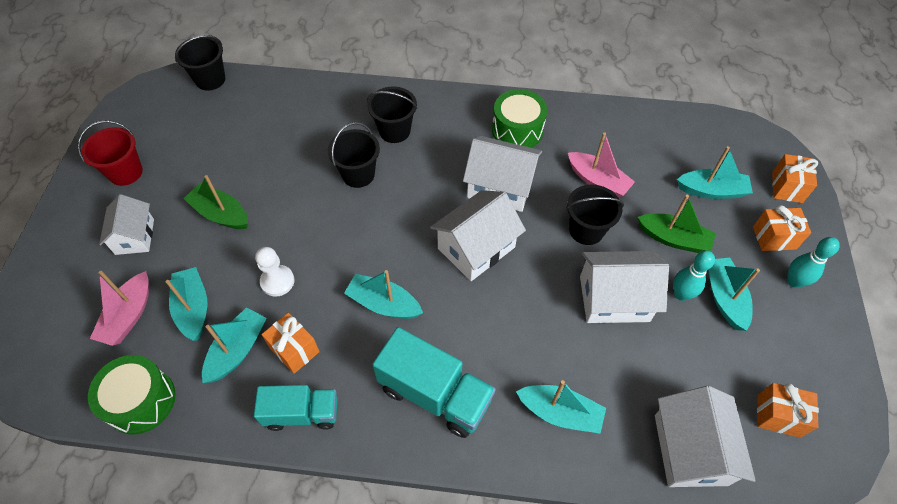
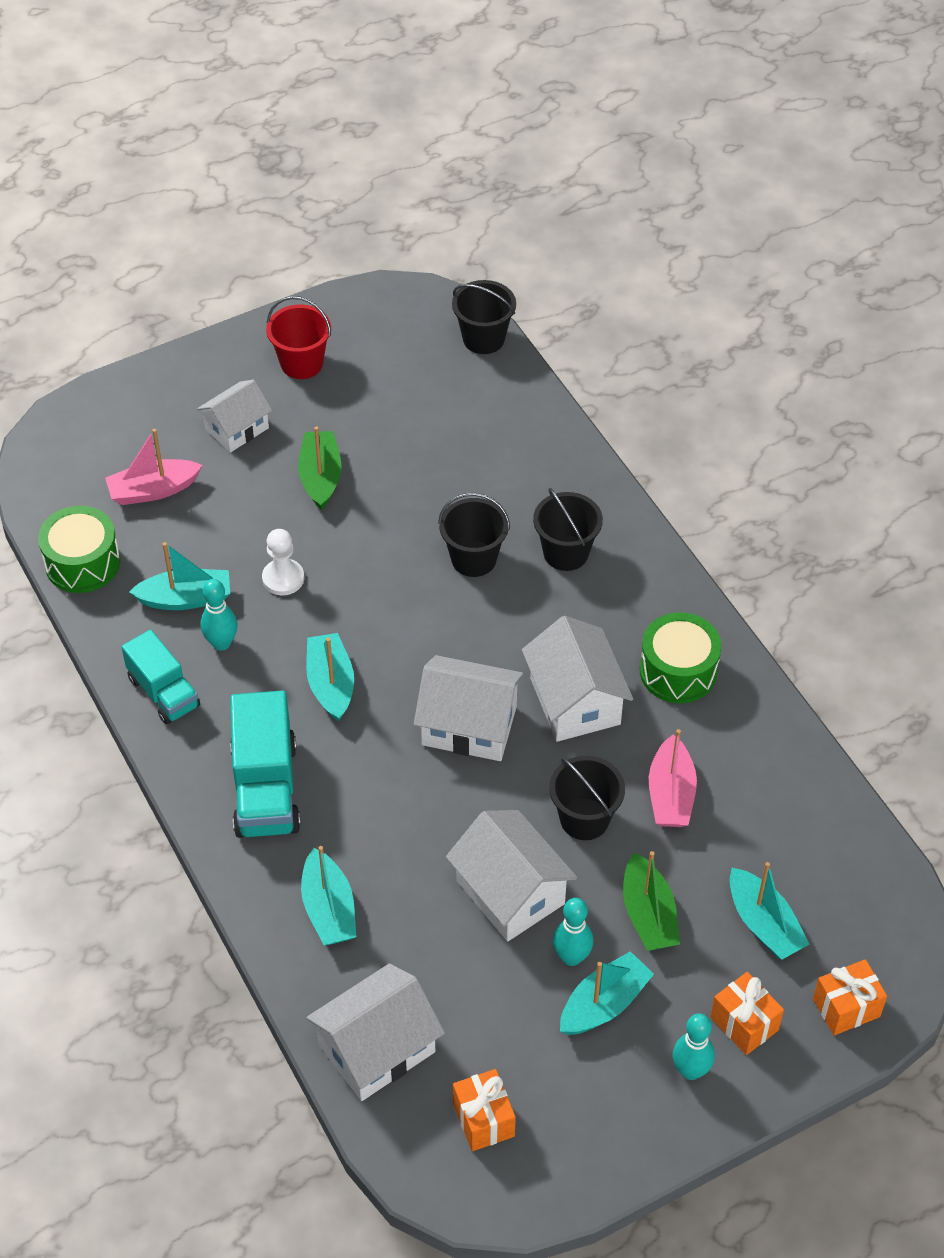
camera: 55 degrees right, 5 degrees down
turquoise boat [165,267,207,341] -> none
orange gift [262,313,320,374] -> turquoise bowling pin [201,579,238,651]

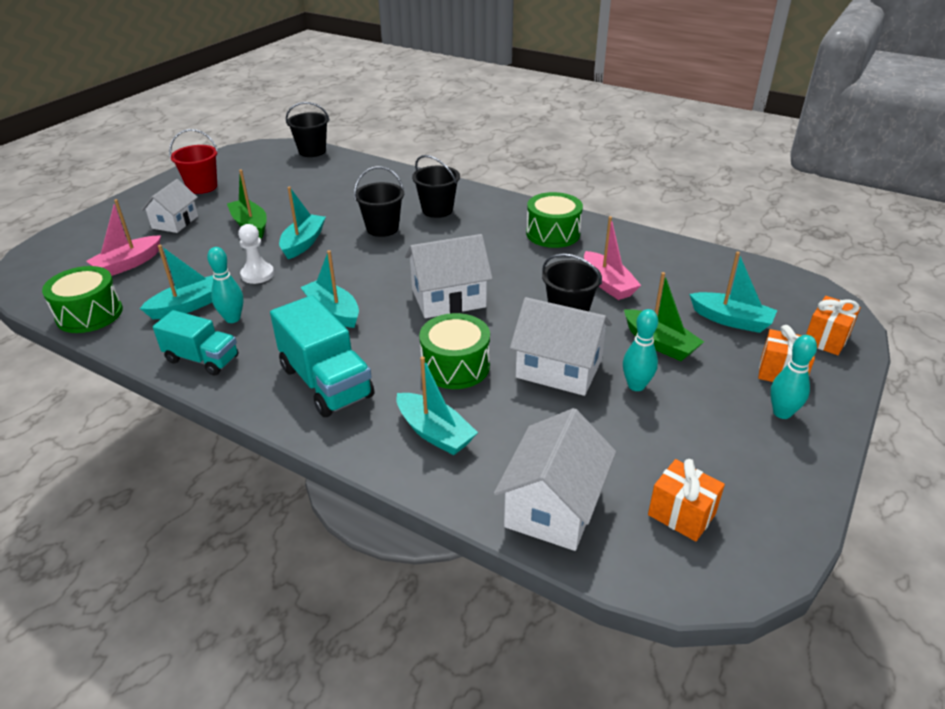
camera: 30 degrees left, 15 degrees down
white house [522,616,633,742] -> none
turquoise boat [560,951,654,1035] -> turquoise boat moved to [279,186,326,259]
none -> green drum [419,313,490,389]

